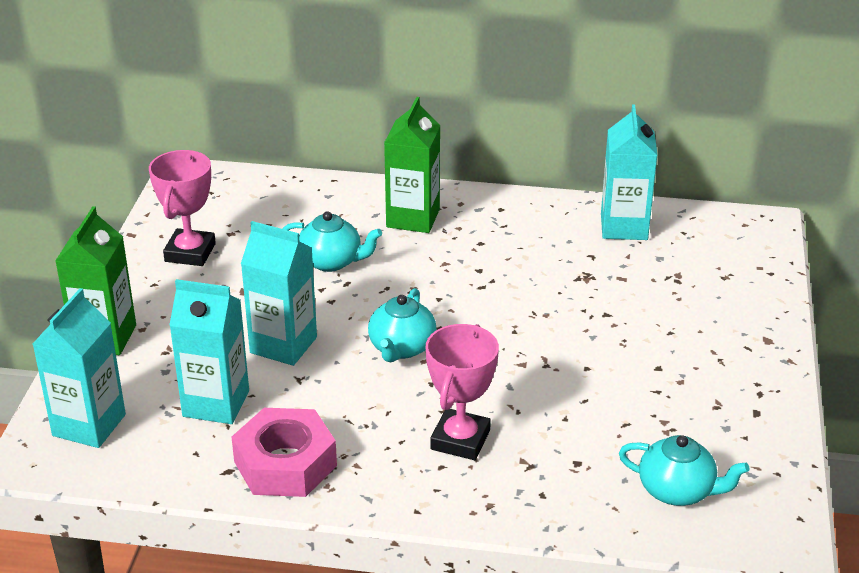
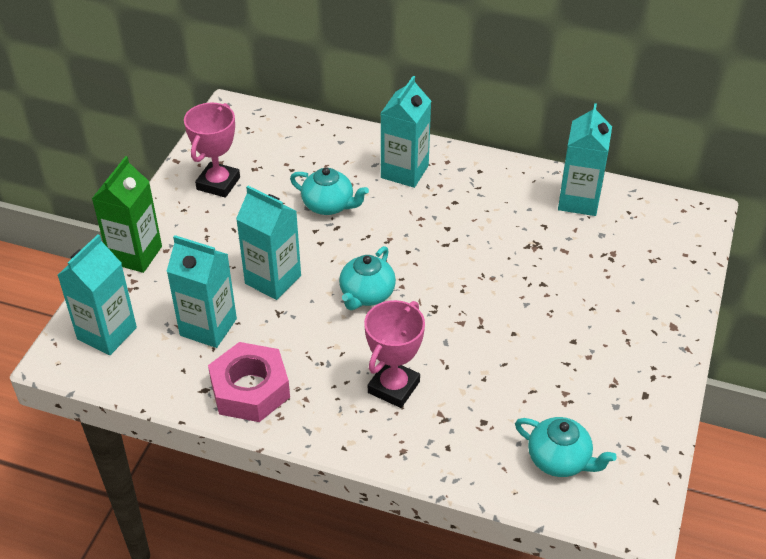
camera: 10 degrees right, 10 degrees up
green carton [384,97,440,233] -> turquoise carton [380,76,431,188]

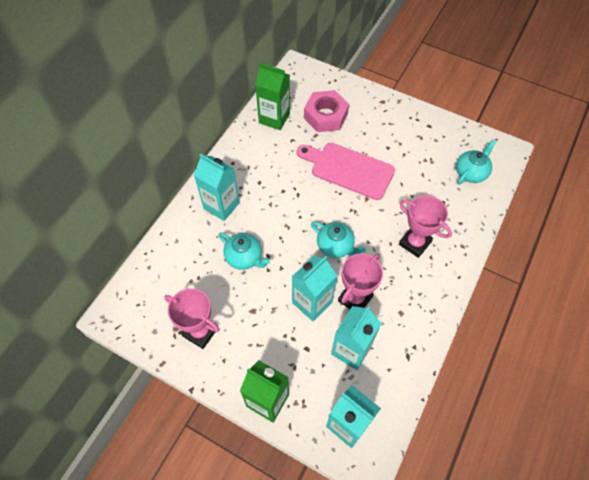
camera: 80 degrees left, 15 degrees up
pink nut [208,342,290,422] -> pink nut moved to [304,90,349,132]
turquoise teapot [290,167,369,215] -> turquoise teapot turned 90 degrees clockwise [218,233,270,270]
turquoise carton [558,103,612,216] -> green carton [255,63,290,130]
none -> pink cutting board [297,143,395,200]
none -> pink trophy [338,254,383,309]

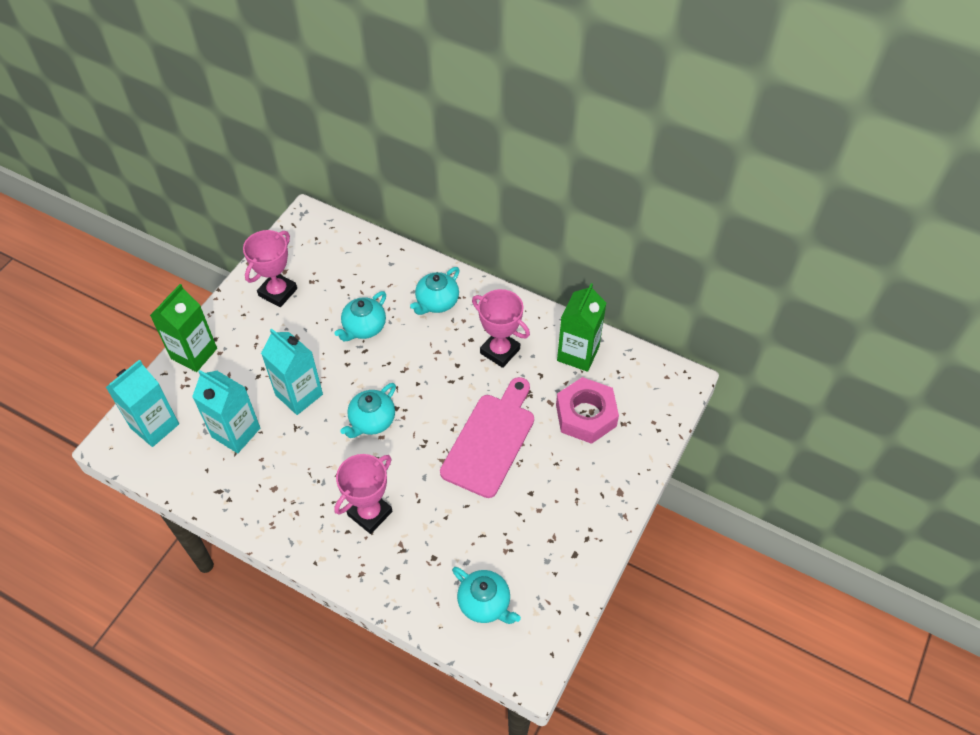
camera: 90 degrees right, 5 degrees down
turquoise carton [194,153,240,221] -> turquoise teapot [410,267,460,315]
pink trophy [338,254,383,309] -> pink trophy moved to [472,289,530,368]

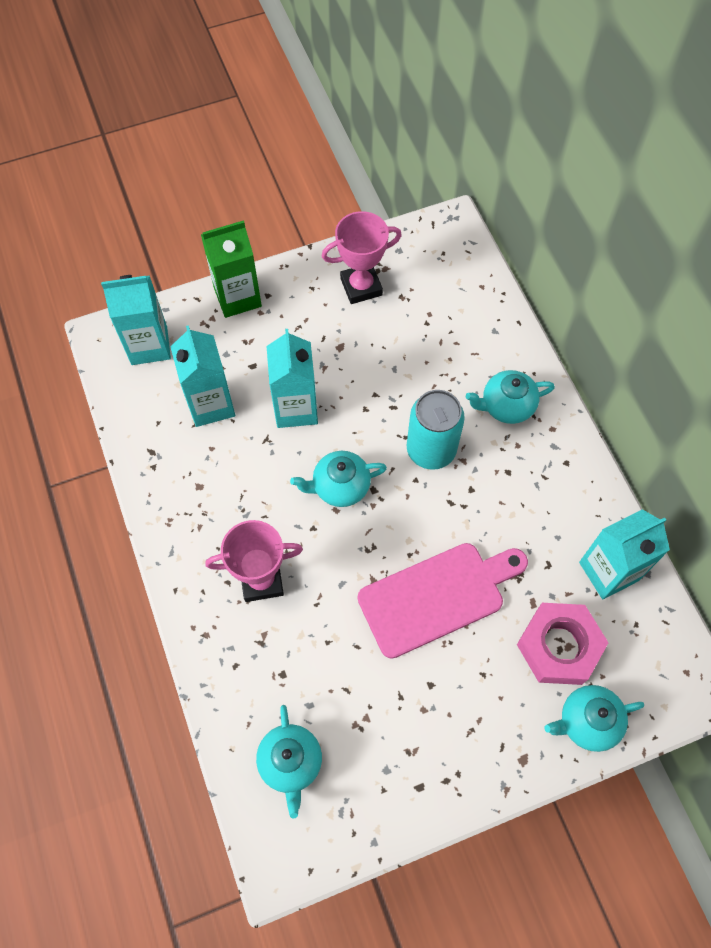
camera: 40 degrees right, 10 degrees up
turquoise teapot [335,291,386,341] -> turquoise teapot moved to [544,685,644,752]
pink trophy [472,289,530,368] -> none
green carton [557,283,606,372] -> turquoise carton [579,509,670,599]
none -> turquoise can [407,390,465,470]

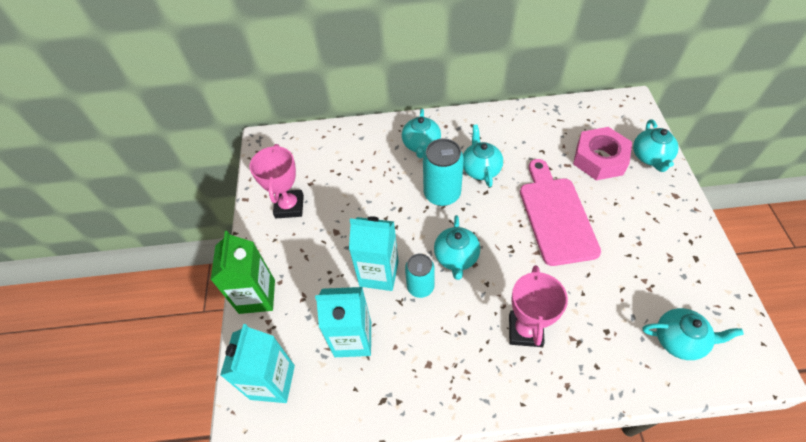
camera: 70 degrees left, 10 degrees down
turquoise carton [579,509,670,599] -> none
none -> turquoise can [405,254,435,298]
none -> turquoise teapot [463,124,503,187]

